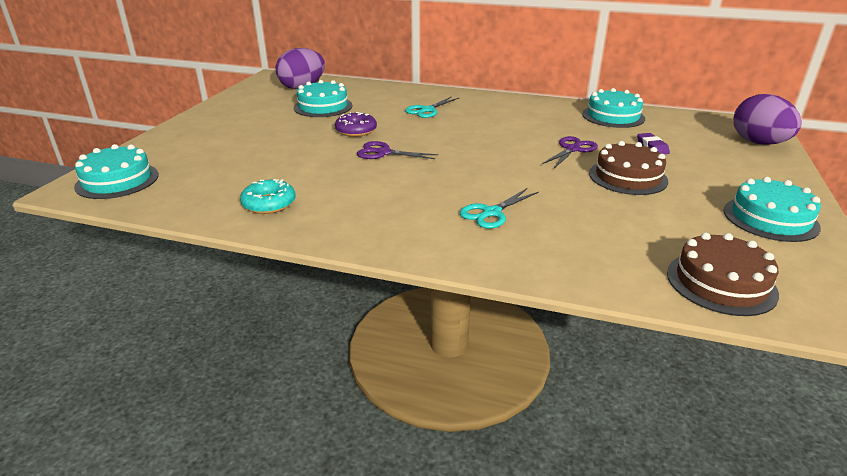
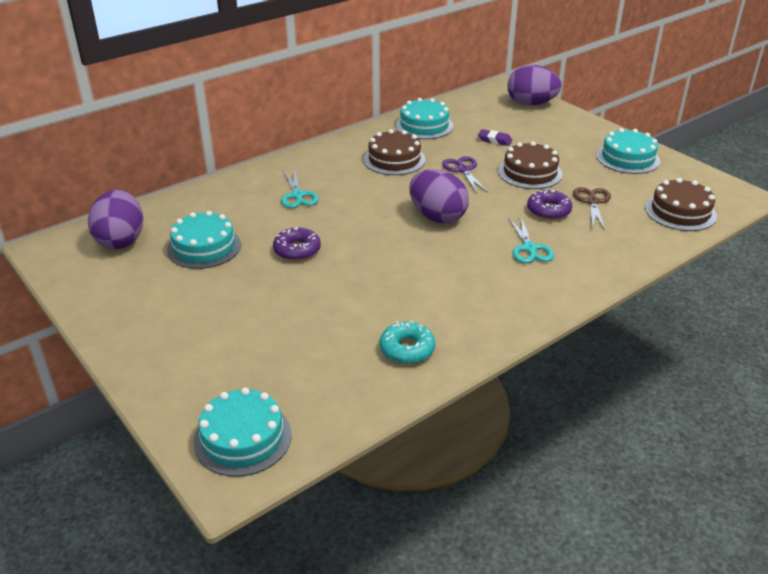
camera: 55 degrees left, 5 degrees up
purple scissors [357,141,438,159] -> none
none -> brown cake [364,129,426,175]
none -> purple egg [409,169,469,223]
none -> purple donut [527,190,572,220]
none -> brown scissors [573,187,611,230]

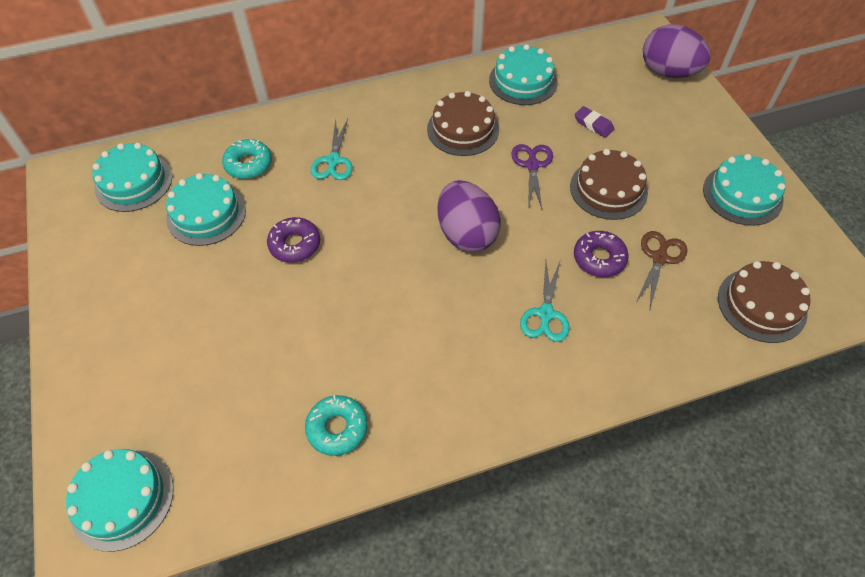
camera: 20 degrees right, 20 degrees up
purple egg [88,190,143,249] -> turquoise cake [92,143,172,212]
none -> turquoise donut [222,139,272,179]

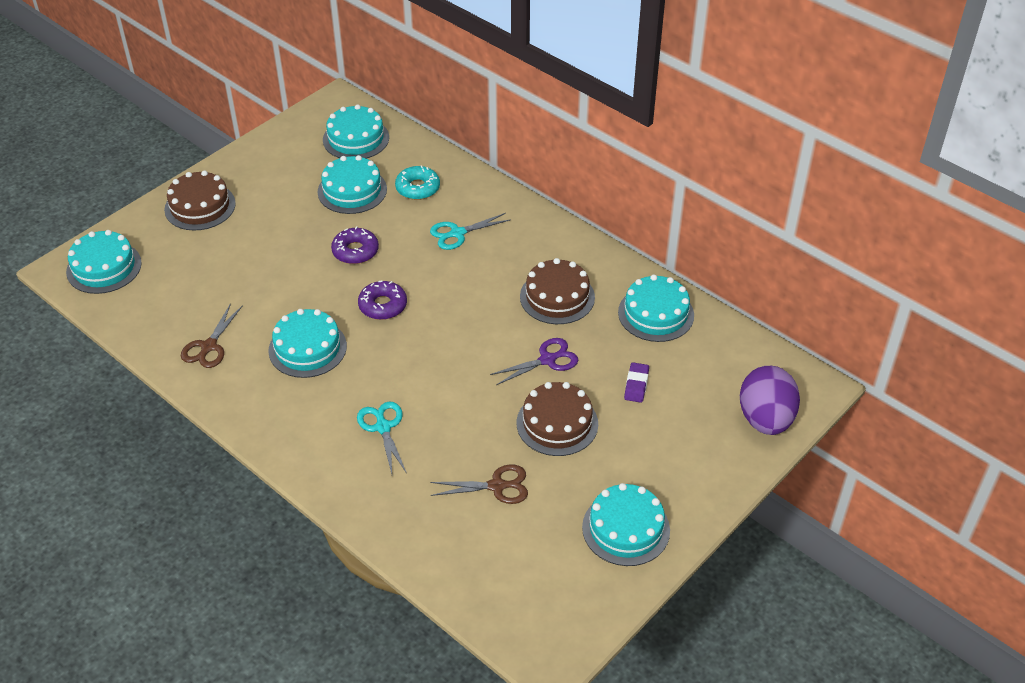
camera: 60 degrees right, 10 degrees down
turquoise donut [305,395,368,456] -> brown scissors [181,303,243,368]
purple egg [437,180,501,252] -> none
turquoise scissors [520,262,570,342] -> turquoise scissors turned 90 degrees clockwise [357,402,406,474]
purple donut [574,231,629,277] -> purple donut moved to [358,281,407,320]
brown cake [718,261,811,343] -> brown cake moved to [164,170,236,231]
none -> turquoise cake [268,309,347,378]

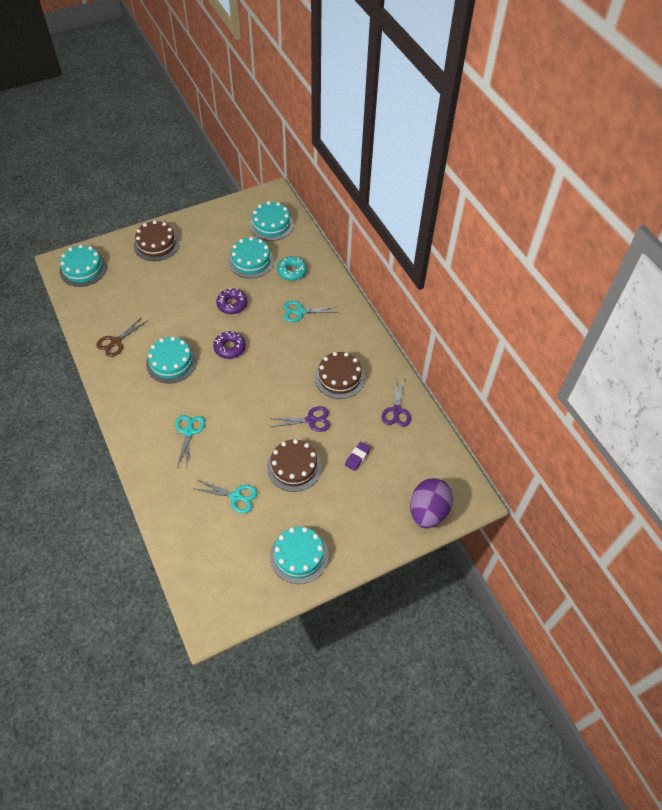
camera: 20 degrees right, 10 degrees up
brown scissors [430,464,528,504] -> turquoise scissors [196,480,258,513]
turquoise cake [618,275,694,342] -> purple scissors [382,378,411,427]

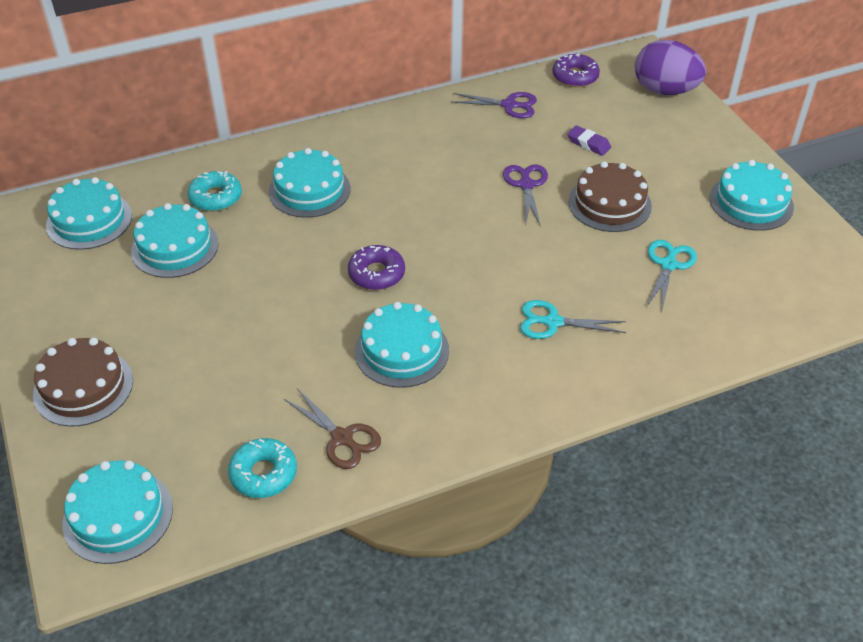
camera: 85 degrees left, 10 degrees down
purple donut [216,288,247,314] -> purple donut moved to [552,54,600,87]
turquoise scissors [283,301,337,322] -> turquoise cake [269,148,350,218]
brown cake [314,352,365,399] -> none
none -> turquoise donut [228,438,297,498]

